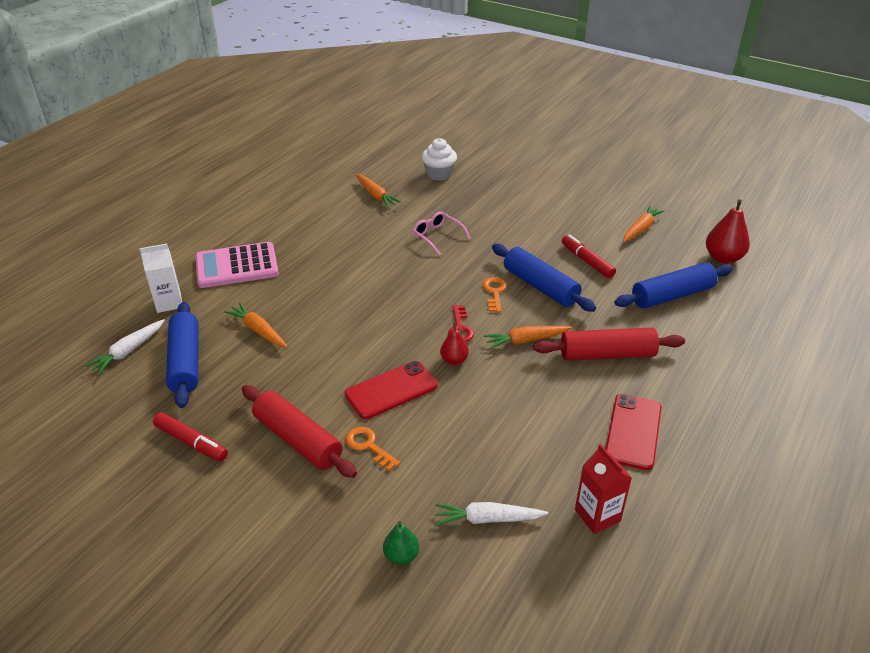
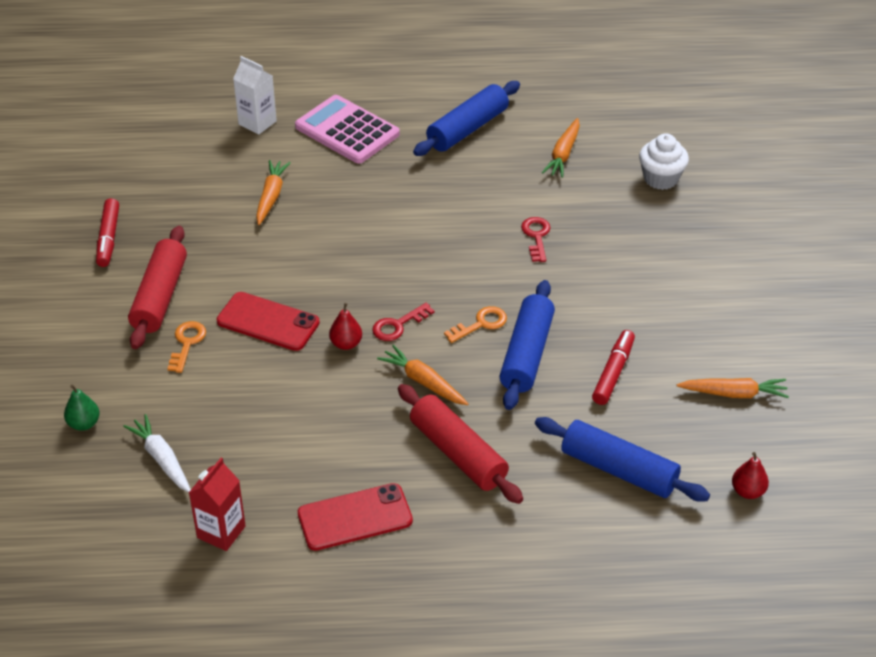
camera: 55 degrees right, 5 degrees up
white carrot [85,319,165,375] -> none
blue rolling pin [166,302,198,408] -> blue rolling pin moved to [413,81,520,156]
pink glasses [413,212,471,256] -> red key [521,217,551,262]
red pear [706,199,750,264] -> red pear [732,452,769,499], size x0.59

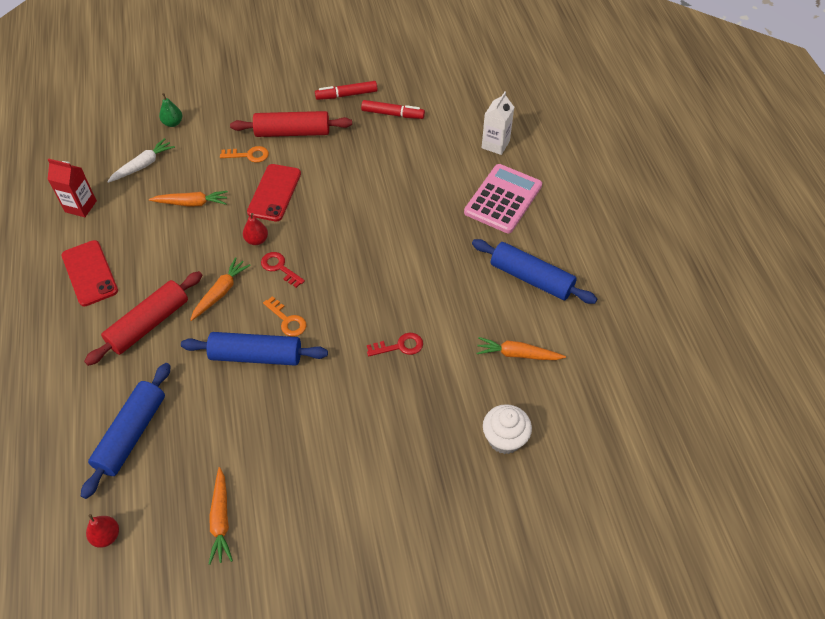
camera: 80 degrees right, 10 degrees up
orange carrot [256,160,291,225] -> orange carrot moved to [149,191,228,207]
red marker [592,330,635,405] -> red marker moved to [361,100,425,119]

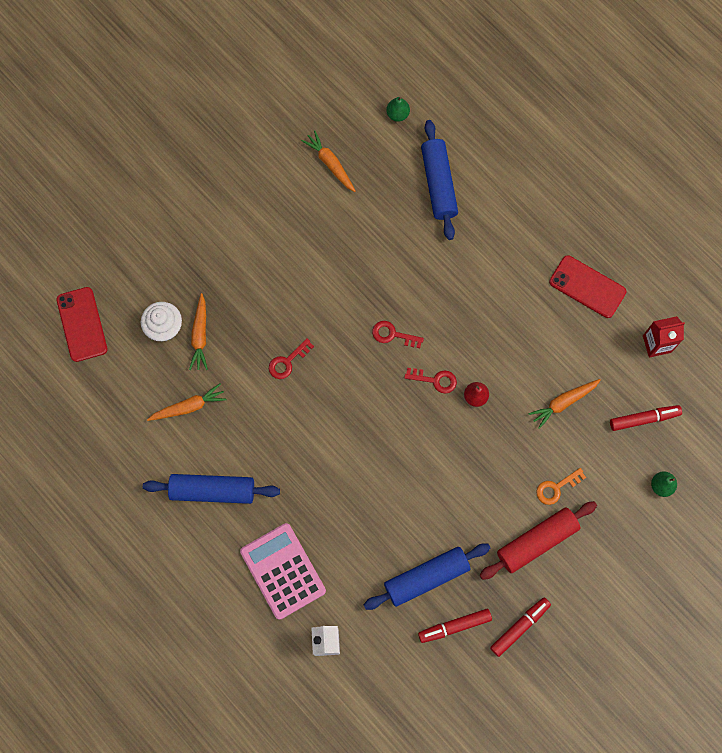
camera: 150 degrees right, 20 degrees up
red rolling pin [84,271,202,366] -> none
red pear [86,514,119,547] -> green pear [386,97,410,122]
white carrot [107,138,175,183] -> red marker [610,405,682,431]
blue rolling pin [181,332,328,366] -> blue rolling pin moved to [364,544,491,610]
orange carrot [190,257,251,321] -> orange carrot moved to [189,293,208,370]
red phone [247,164,301,221] -> red phone moved to [56,287,108,362]
orange key [263,296,306,337] -> red key [372,321,424,348]
pink calculator [464,164,542,233] -> pink calculator turned 150 degrees clockwise [240,523,326,620]

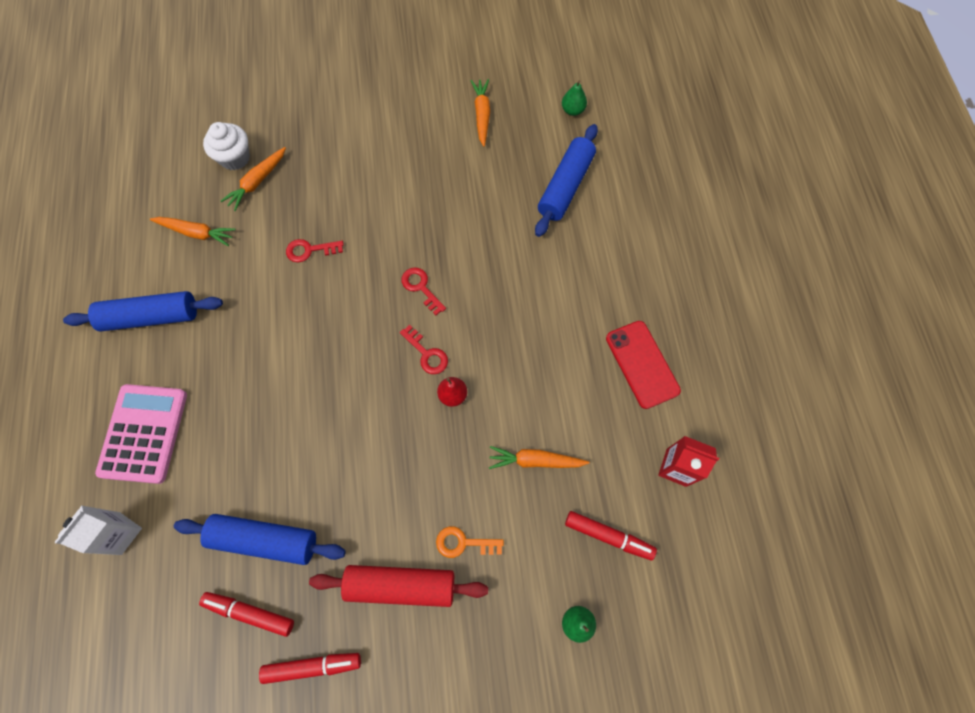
camera: 35 degrees right, 5 degrees down
red phone [56,287,108,362] -> none
blue rolling pin [143,474,280,504] -> blue rolling pin turned 45 degrees counterclockwise [63,291,223,331]

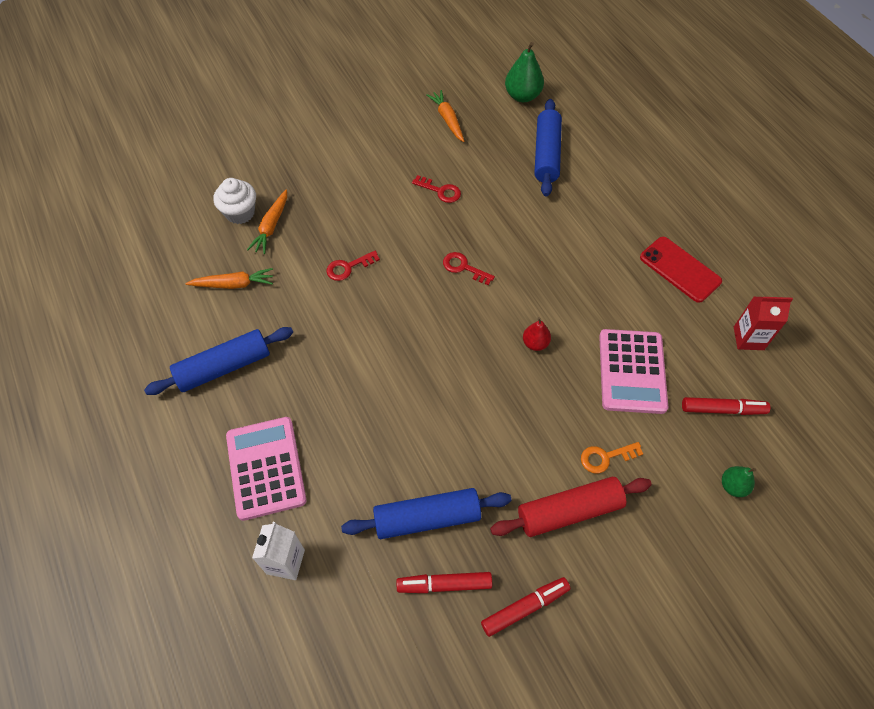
camera: 20 degrees left, 10 degrees down
red key [400,325,448,374] -> red key moved to [412,175,461,203]
orange carrot [489,446,589,469] -> pink calculator [599,329,668,414]
green pear [562,80,587,116] -> green pear [505,42,544,102], size x1.69

